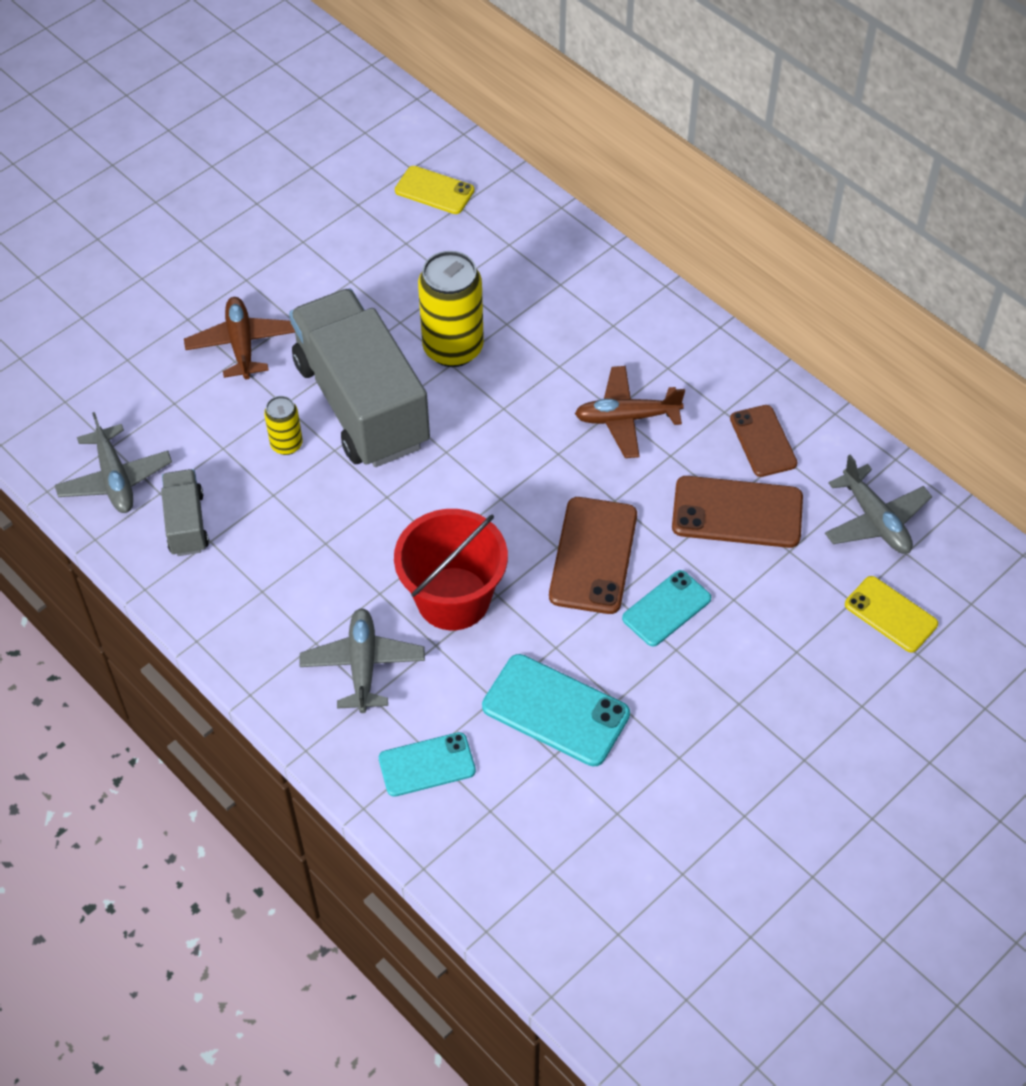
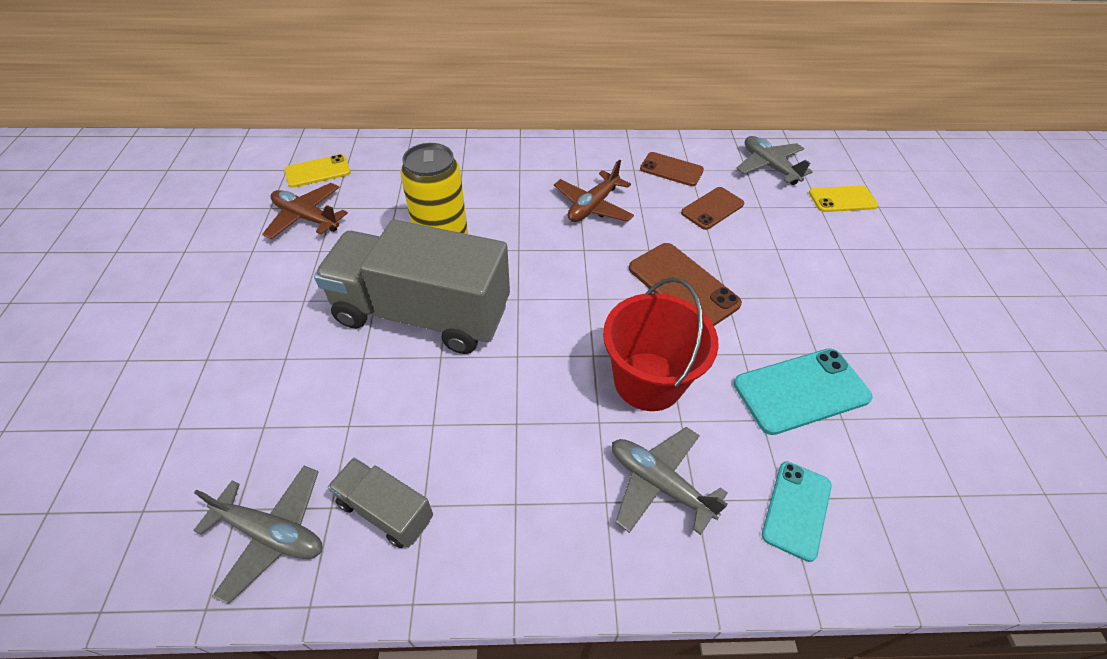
camera: 50 degrees left, 5 degrees down
brown plane [184,297,295,380] -> brown plane moved to [262,183,348,239]
yellow can [264,396,303,455] -> none
turquoise phone [622,570,711,647] -> none
brown phone [672,476,803,548] -> brown phone [681,187,744,230], size x0.65
grey plane [825,455,932,554] -> grey plane turned 135 degrees counterclockwise [736,136,813,185]

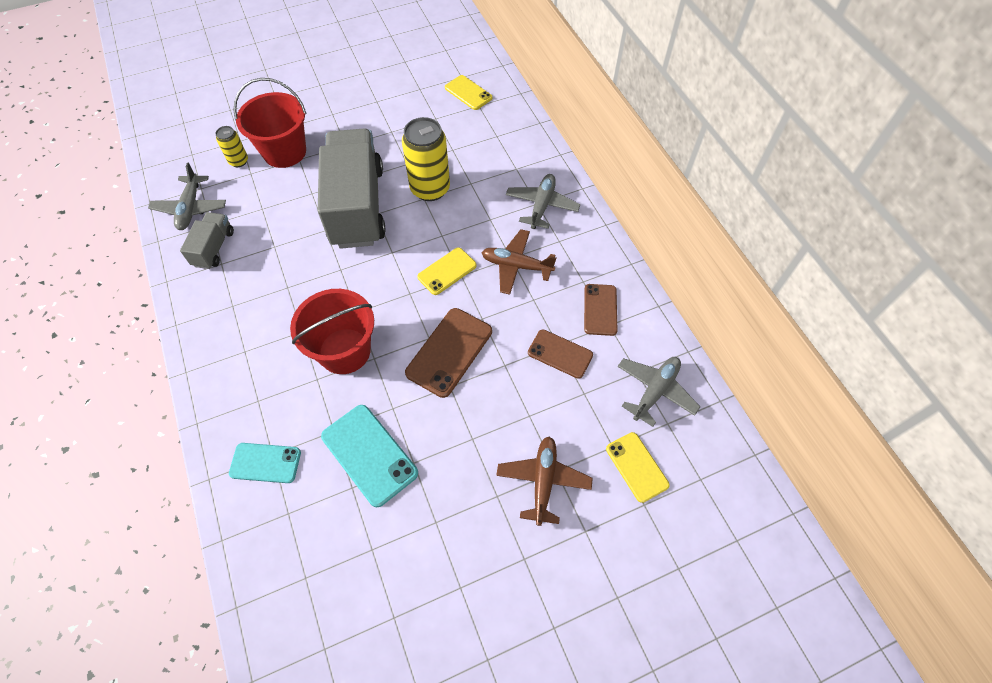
camera: 70 degrees right, 10 degrees up
brown plane [262,183,348,239] -> brown plane moved to [496,437,593,526]
grey plane [612,427,728,535] -> grey plane moved to [506,174,580,229]
none -> yellow can [215,126,248,167]
none -> red bucket [233,78,307,168]
none -> yellow phone [417,247,477,295]

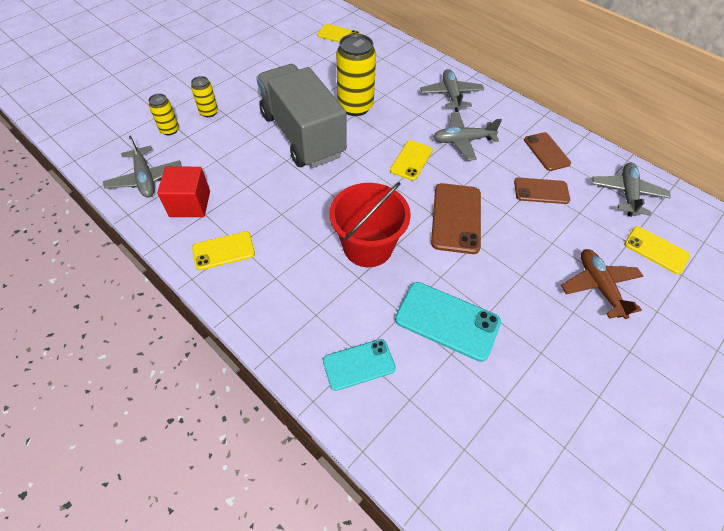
camera: 25 degrees left, 5 degrees down
grey truck [180,212,234,269] -> red cube [157,166,210,217]
red bucket [233,78,307,168] -> yellow can [191,76,218,117]
brown plane [481,229,556,295] -> grey plane [433,112,502,161]
none -> yellow phone [192,231,255,270]

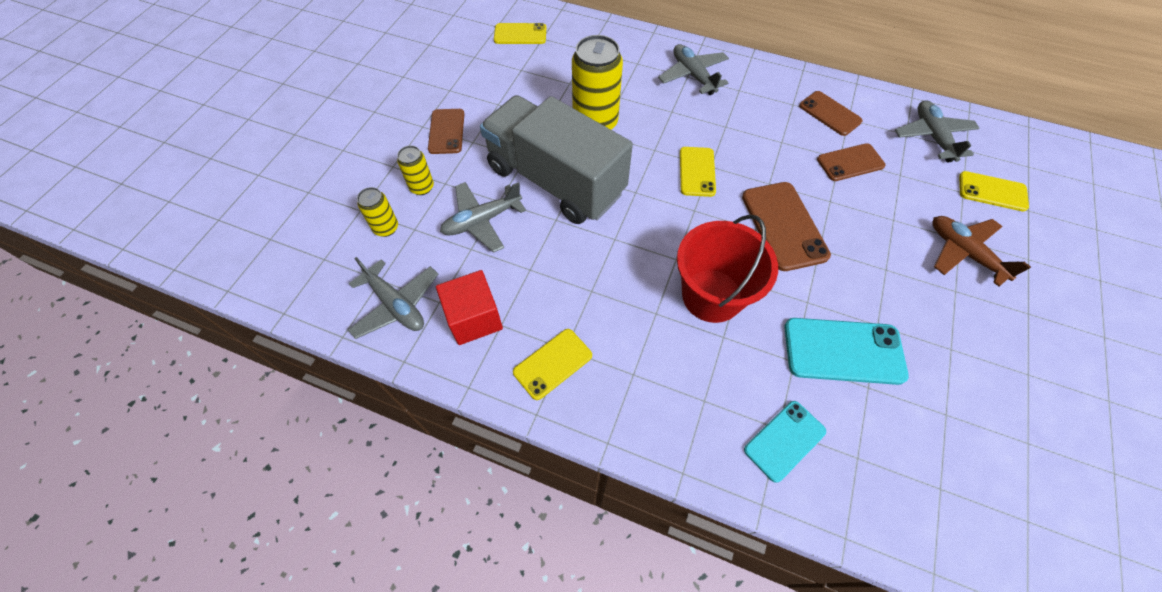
camera: 20 degrees left, 5 degrees up
grey plane [433,112,502,161] -> grey plane moved to [440,182,526,253]
none -> brown phone [428,109,464,154]

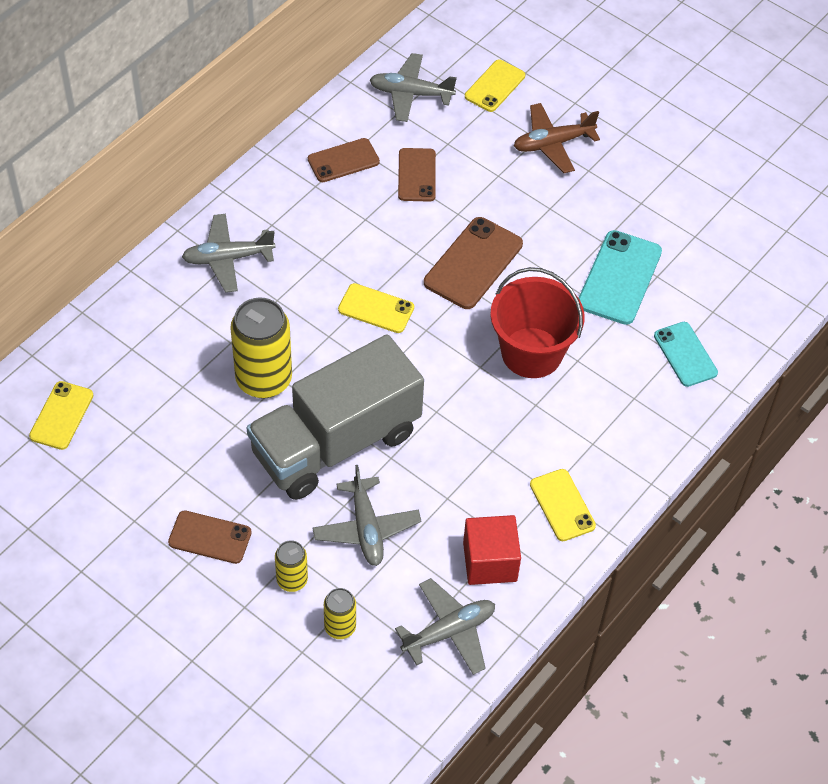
camera: 75 degrees left, 5 degrees down
brown phone [742,182,831,271] -> brown phone turned 60 degrees counterclockwise [424,217,523,309]

